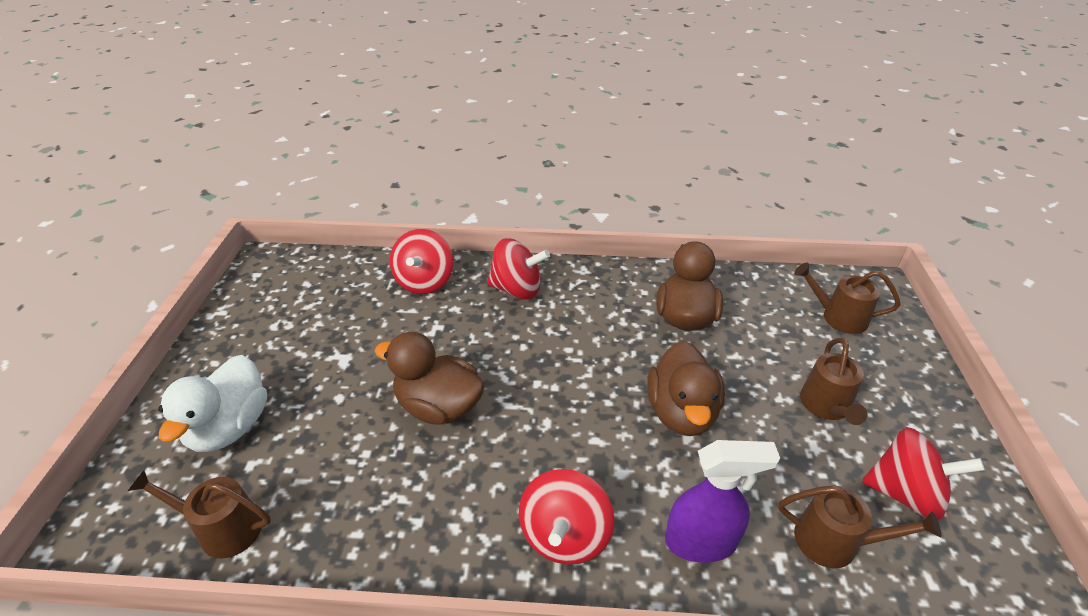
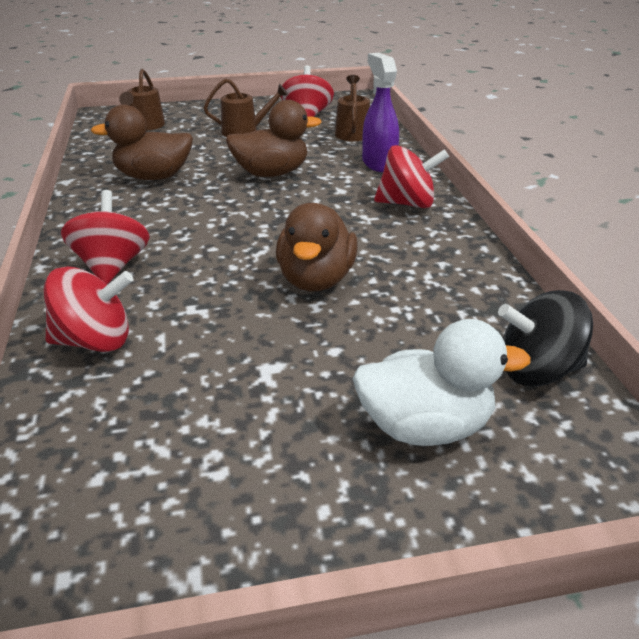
camera: 105 degrees left, 5 degrees down
brown watering can [128,470,271,559] -> black spinning top [498,290,593,386]

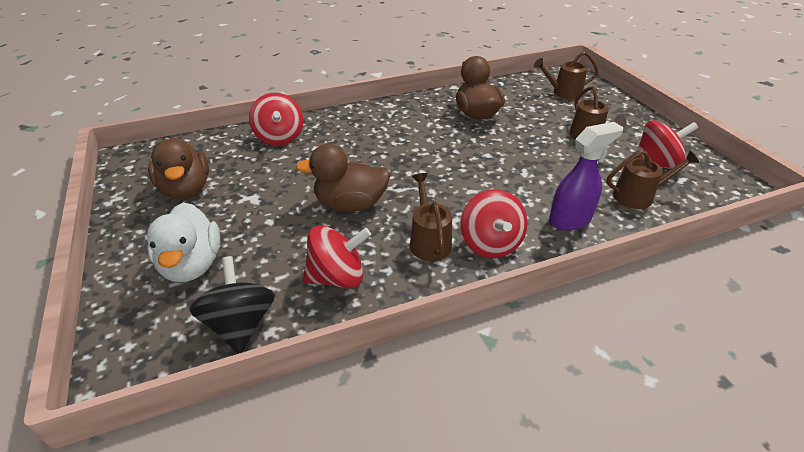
camera: 80 degrees right, 5 degrees up
red spinning top [61,190,150,284] -> red spinning top moved to [303,225,371,289]
brown duck [226,100,322,177] -> brown duck moved to [148,138,209,199]
none -> brown watering can [410,173,452,261]

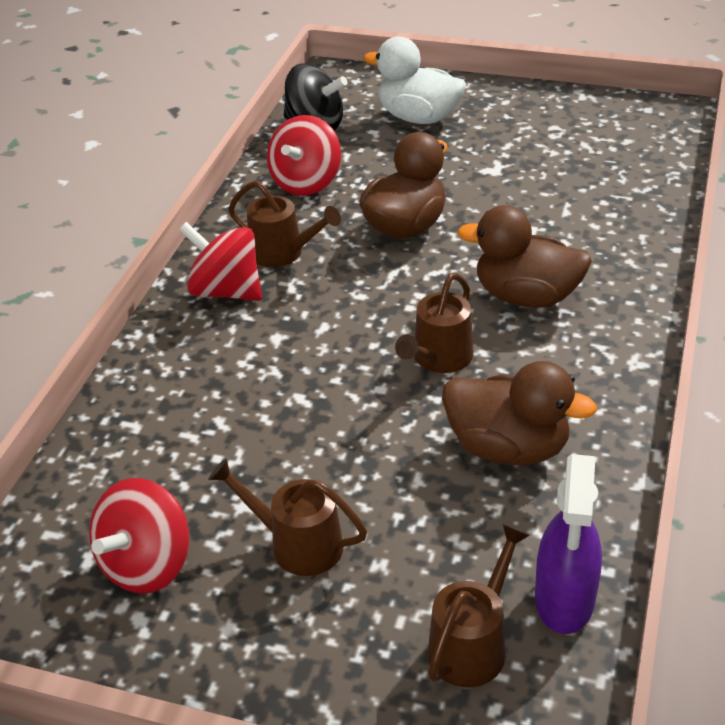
camera: 130 degrees right, 0 degrees up
brown duck [148,138,209,199] -> brown duck moved to [457,205,592,308]
red spinning top [249,93,303,146] -> none
purple spray bottle [549,122,623,231] -> purple spray bottle moved to [535,454,602,634]
brown watering can [606,150,699,209] -> brown watering can moved to [395,273,474,373]

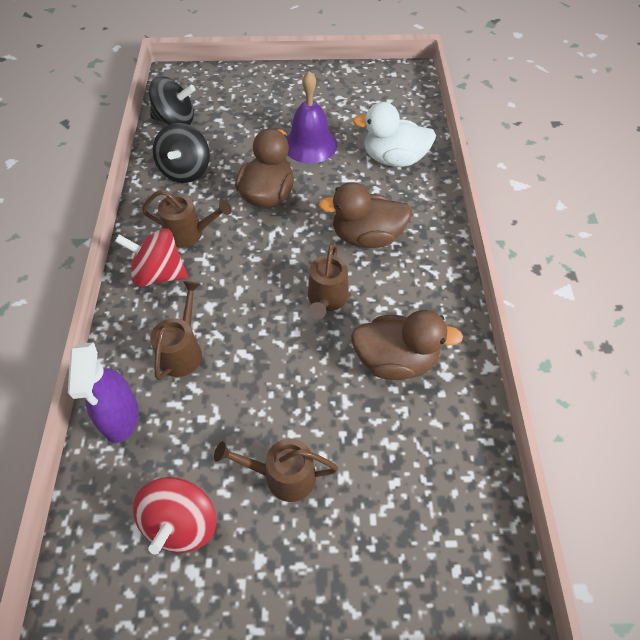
camera: 20 degrees left, 15 degrees up
red spinning top [267,115,341,196] -> black spinning top [153,123,210,183]
white duck [363,37,466,124] -> white duck moved to [352,102,436,167]
brown watering can [428,524,530,687] -> brown watering can moved to [150,281,202,380]
purple spray bottle [535,454,602,634] -> purple spray bottle moved to [68,342,139,443]
none -> purple bell [287,71,337,163]

